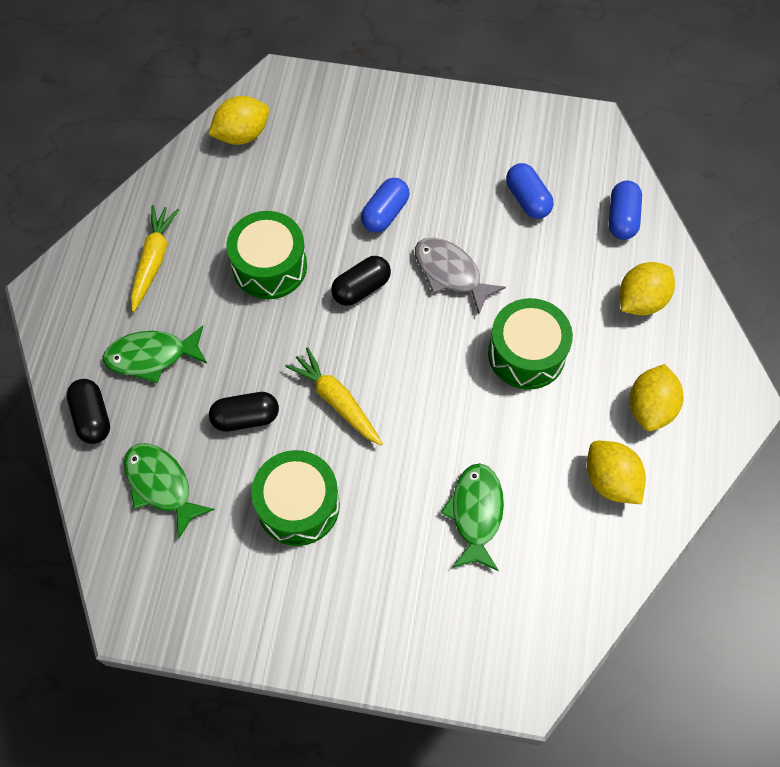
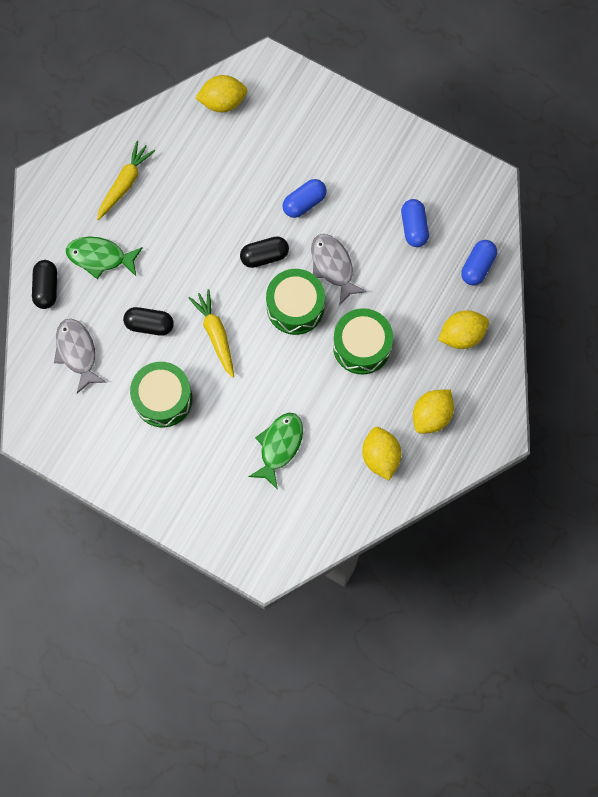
camera: 20 degrees right, 10 degrees up
green fish [124,443,215,539] -> grey fish [54,319,106,394]
green drum [226,211,307,299] -> green drum moved to [266,269,325,335]

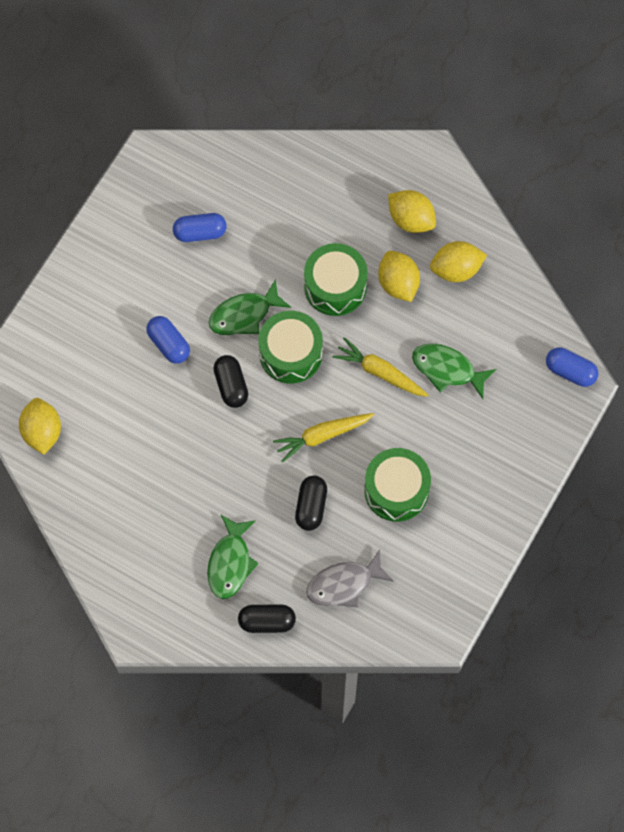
camera: 90 degrees left, 5 degrees down
yellow carrot [97,141,155,220] -> yellow carrot moved to [333,337,428,397]
grey fish [311,234,367,306] -> green fish [208,279,291,335]
yellow lemon [438,310,489,349] -> yellow lemon moved to [378,251,420,302]
blue capsule [461,240,497,286] -> blue capsule moved to [546,347,598,387]

